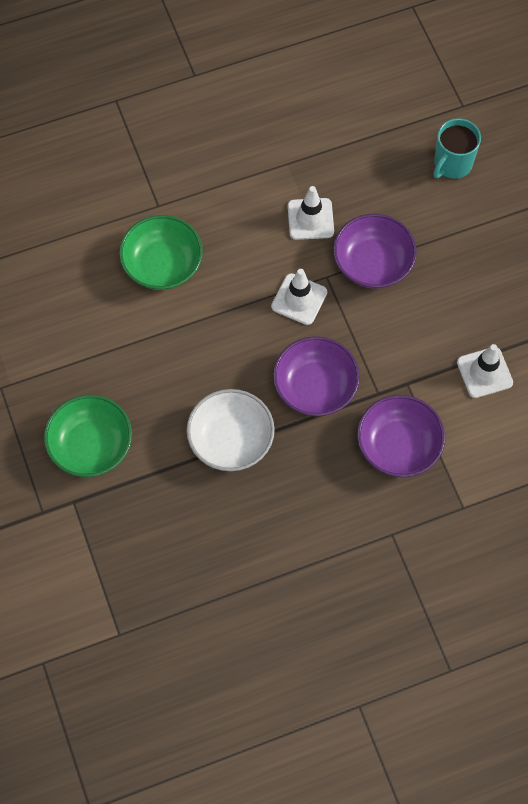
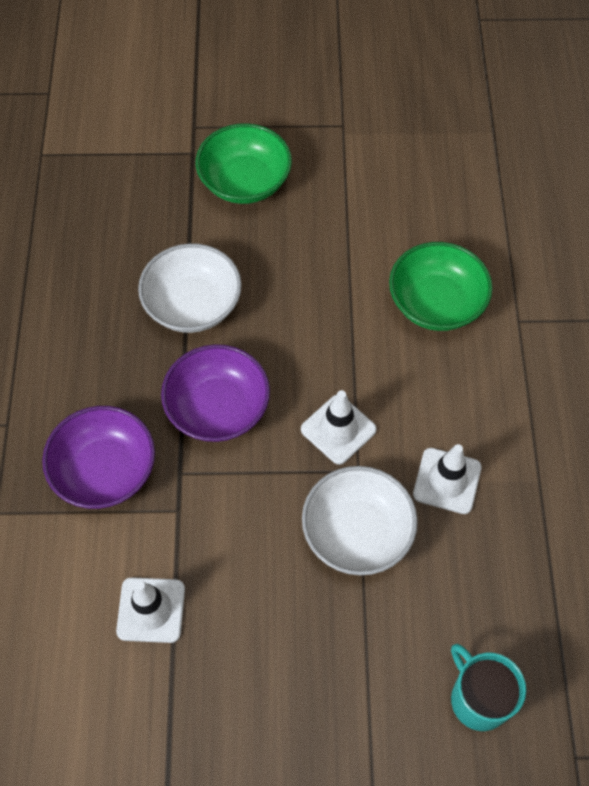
camera: 110 degrees right, 5 degrees down
purple bowl [333,214,417,289] -> white bowl [302,466,418,575]

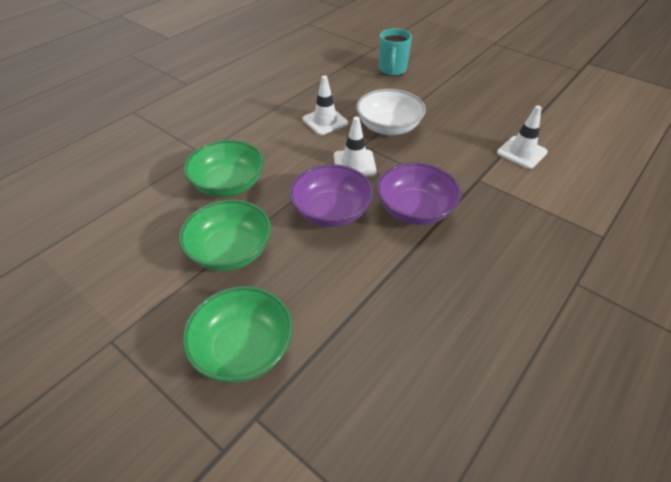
camera: 140 degrees left, 15 degrees down
purple bowl [42,406,155,509] -> purple bowl moved to [289,164,374,227]
white bowl [138,243,242,333] -> none
none -> green bowl [179,200,271,271]

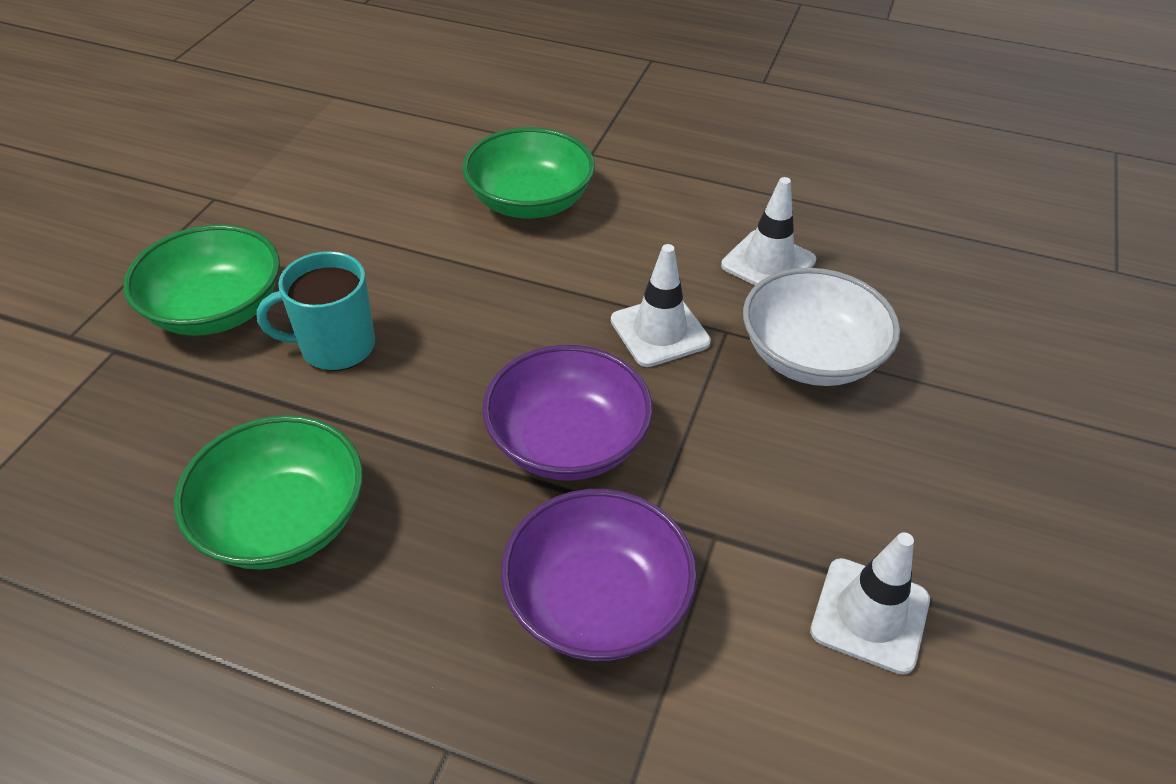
camera: 70 degrees right, 0 degrees up
green bowl [179,200,271,271] -> green bowl moved to [174,415,363,570]
purple bowl [289,164,374,227] -> purple bowl moved to [501,489,697,661]
turquoise mug [379,28,412,76] -> turquoise mug moved to [257,251,375,371]

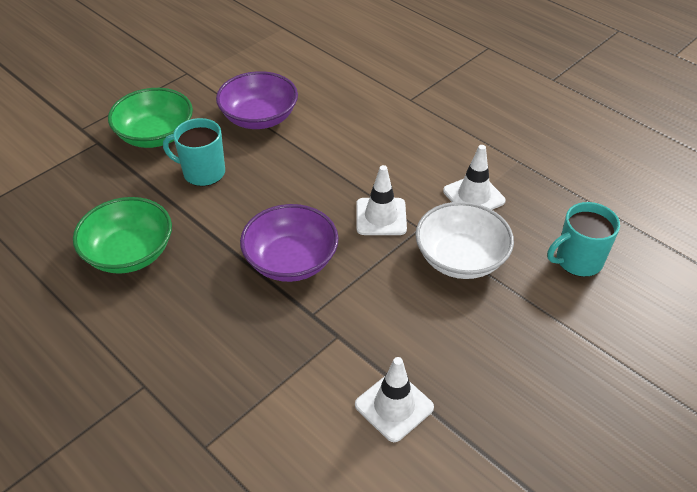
camera: 25 degrees right, 0 degrees up
green bowl [463,127,595,219] -> none
purple bowl [501,489,697,661] -> purple bowl moved to [216,71,298,129]
none -> turquoise mug [547,202,620,277]

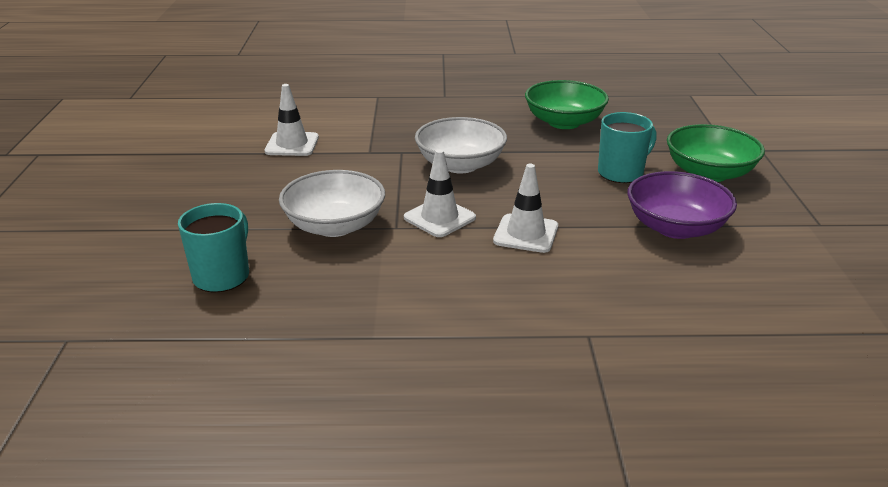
camera: 135 degrees right, 15 degrees down
purple bowl [240,204,339,282] -> white bowl [415,117,507,173]
white traffic cone [443,145,506,210] -> white traffic cone moved to [493,164,558,253]

